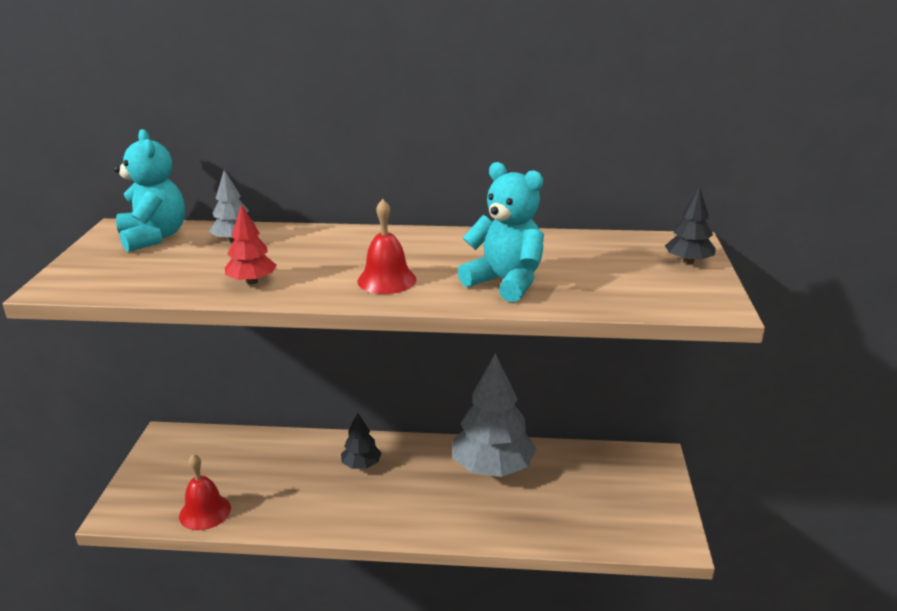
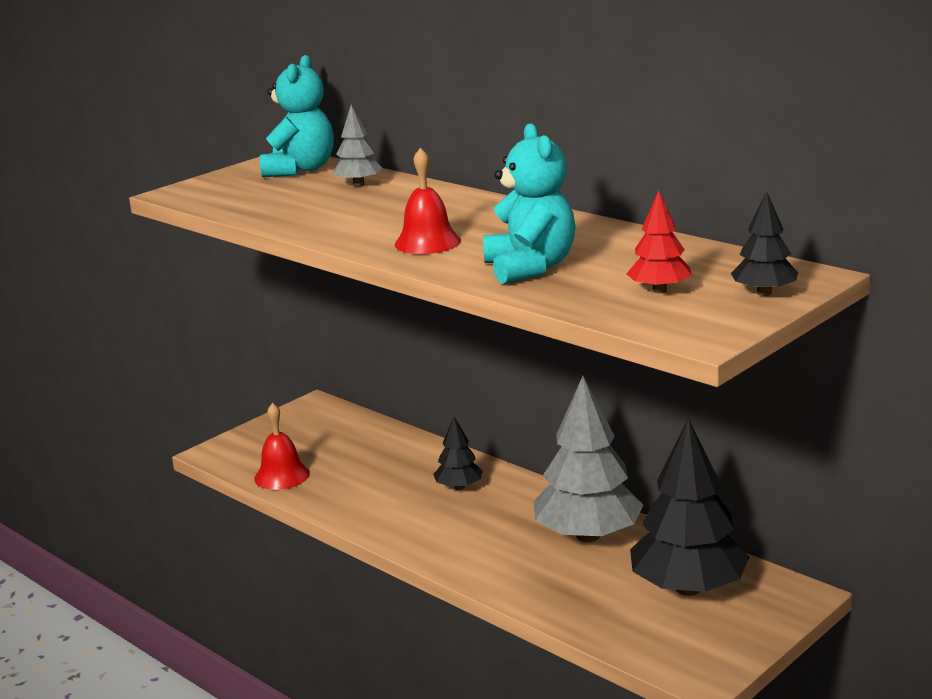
camera: 40 degrees right, 5 degrees down
red tree [225,205,277,284] -> red tree moved to [626,190,692,293]
none -> black tree [630,418,749,596]

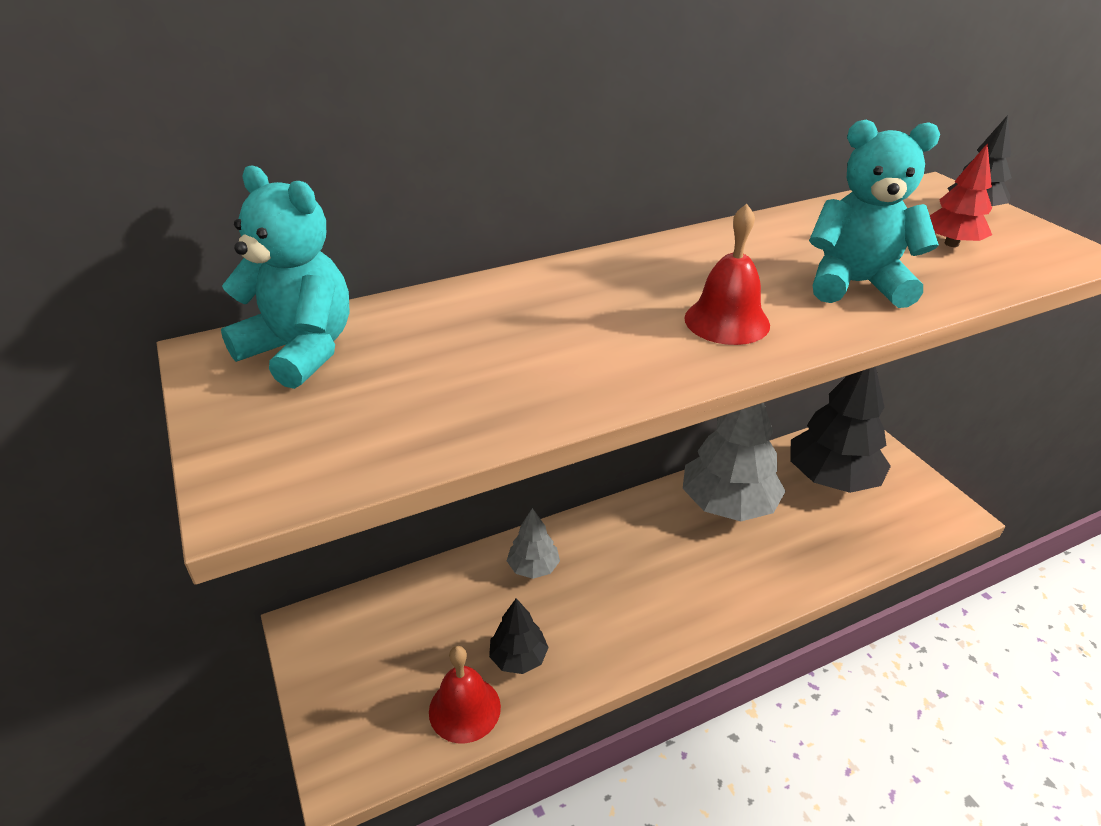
camera: 70 degrees left, 15 degrees up
grey tree [333,105,383,187] -> grey tree moved to [507,508,560,579]
black tree [433,416,483,490] -> black tree moved to [489,598,549,674]

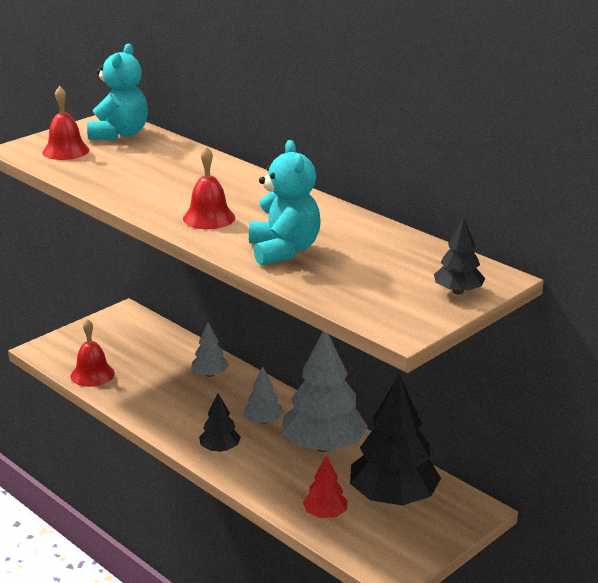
camera: 70 degrees right, 10 degrees down
black tree [489,598,549,674] -> black tree moved to [199,393,241,452]
red tree [930,143,992,247] -> red tree moved to [303,456,348,518]
none -> red bell [43,86,89,160]
none -> grey tree [243,366,284,424]

